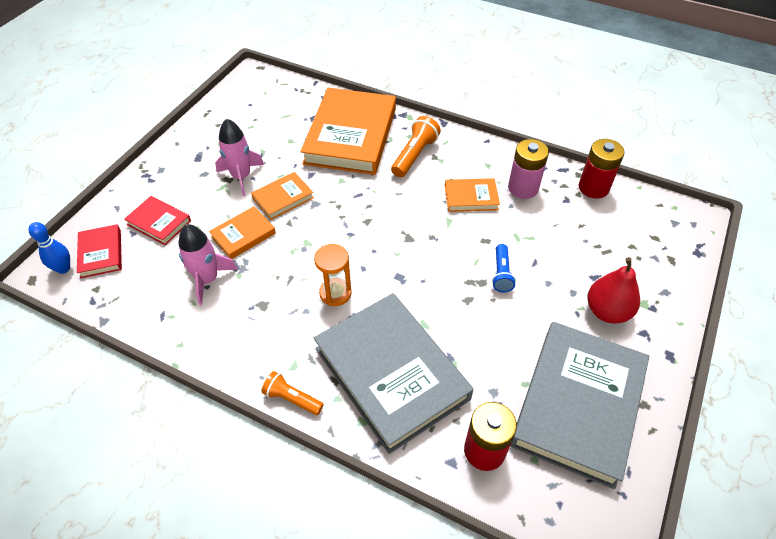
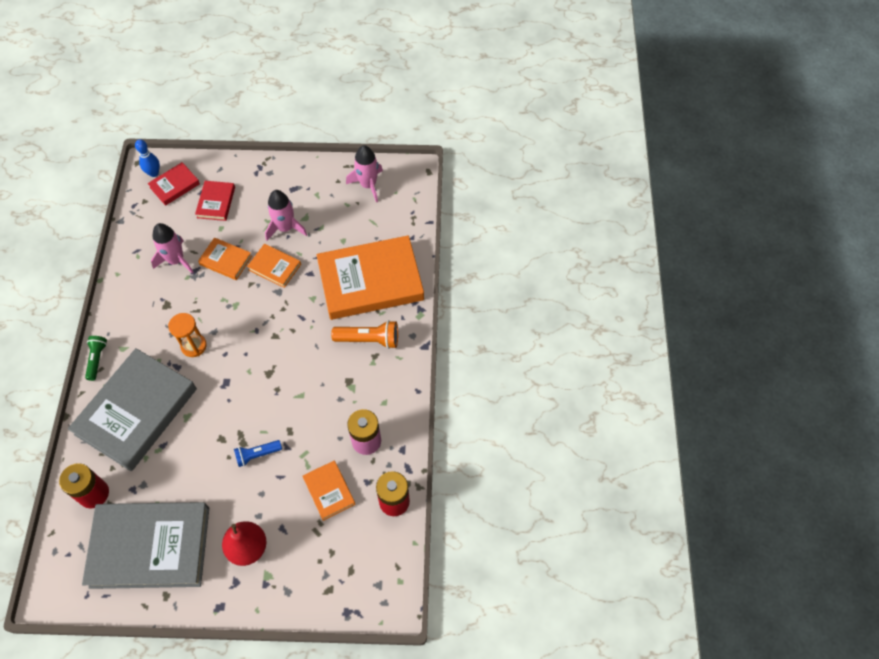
camera: 65 degrees right, 10 degrees up
orange flashlight [261,371,324,415] -> green flashlight [85,336,107,381]
orange book [445,178,500,212] -> orange book moved to [302,460,355,521]
none -> pink rocket [346,145,383,202]

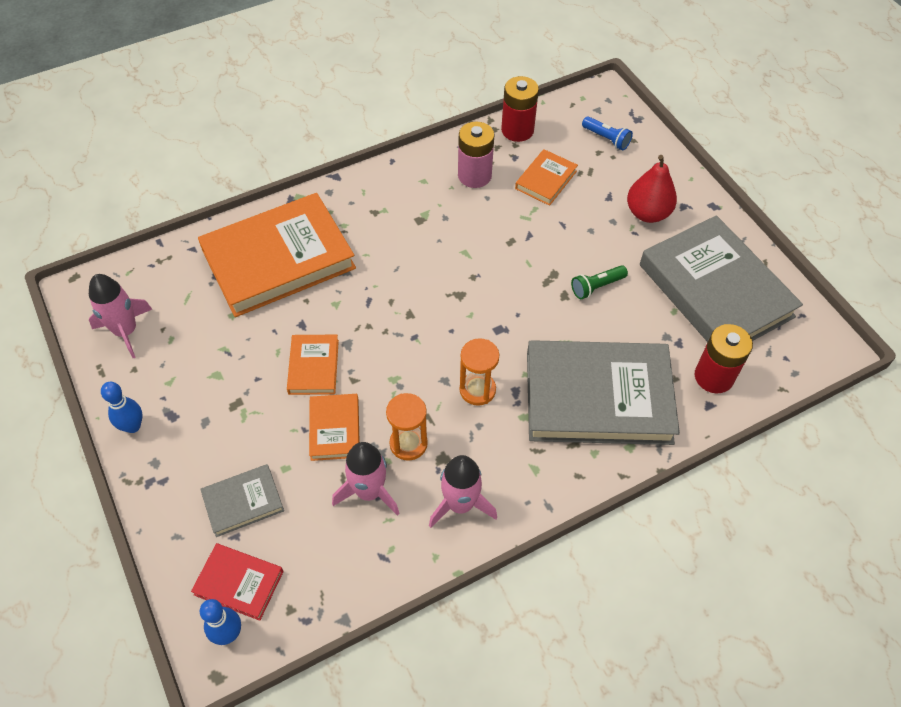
camera: 120 degrees left, 5 degrees down
green flashlight [85,336,107,381] -> green flashlight moved to [571,265,628,299]
red book [195,181,235,221] -> grey book [200,464,284,537]
blue flashlight [234,440,282,467] -> blue flashlight moved to [582,116,633,151]
pink rocket [265,190,307,241] -> pink rocket moved to [429,455,497,528]
orange book [317,235,424,320] -> orange book turned 75 degrees counterclockwise [198,193,356,317]
orange flashlight [331,320,398,349] -> none
none -> blue bowling pin [101,382,142,433]
none -> orange hourglass [386,393,428,461]

